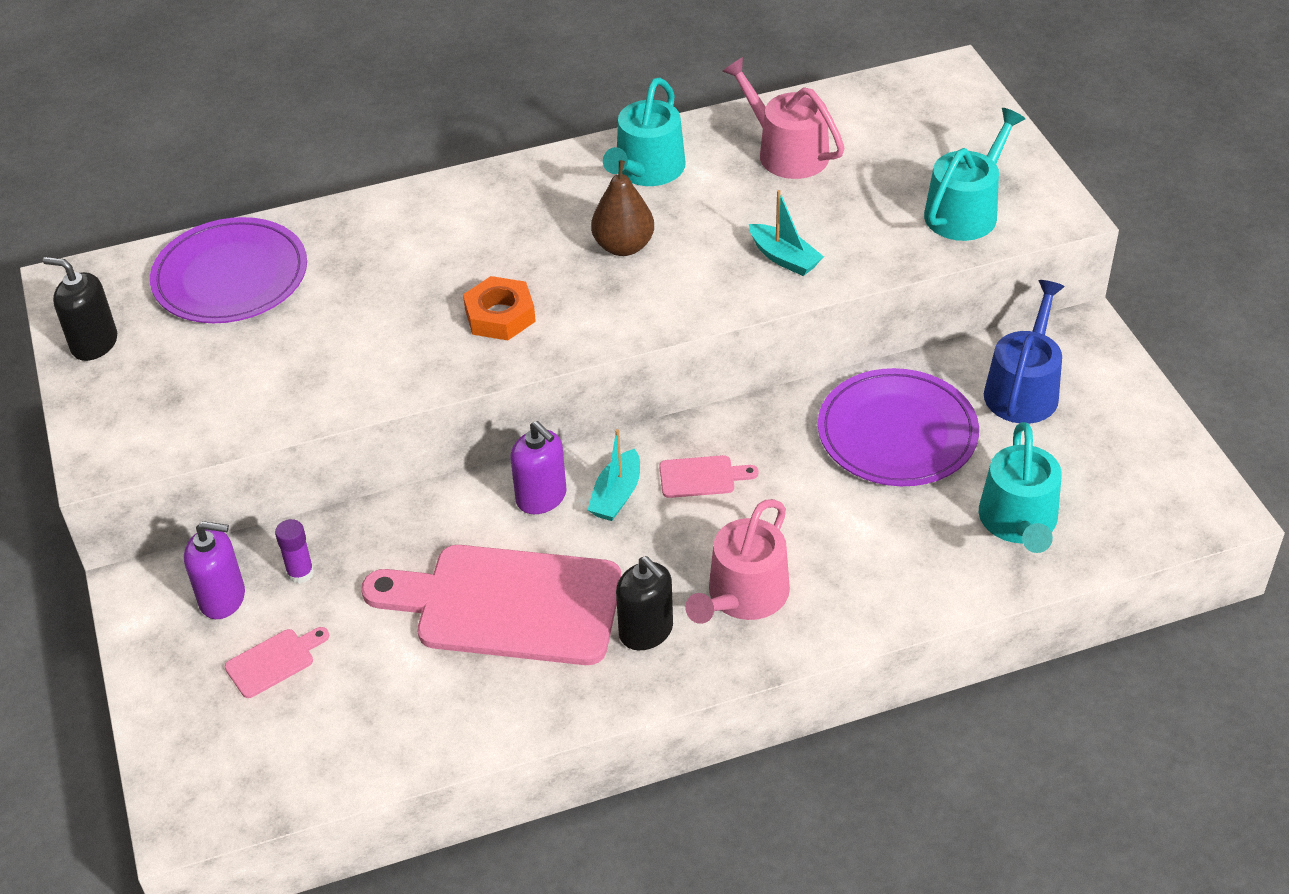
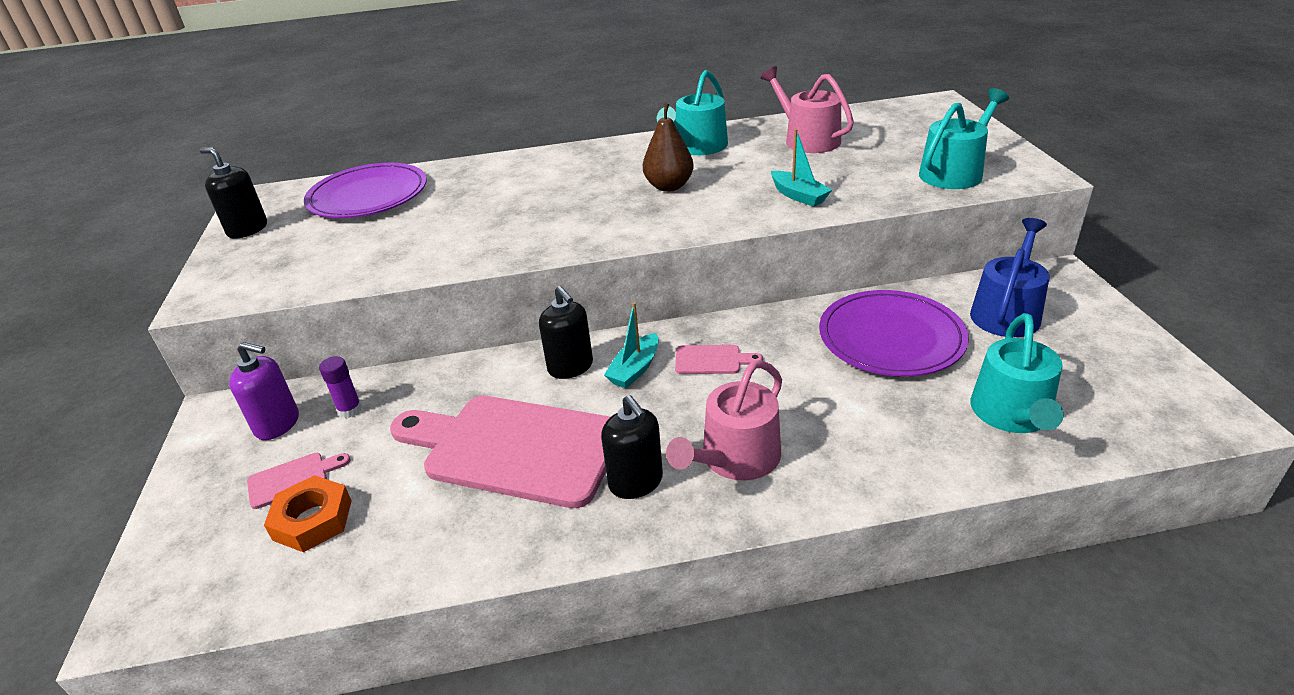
camera: 10 degrees right, 10 degrees down
orange nut [463,276,536,340] -> orange nut moved to [264,475,352,552]
purple soap dispenser [510,421,567,514] -> black soap dispenser [539,286,593,379]

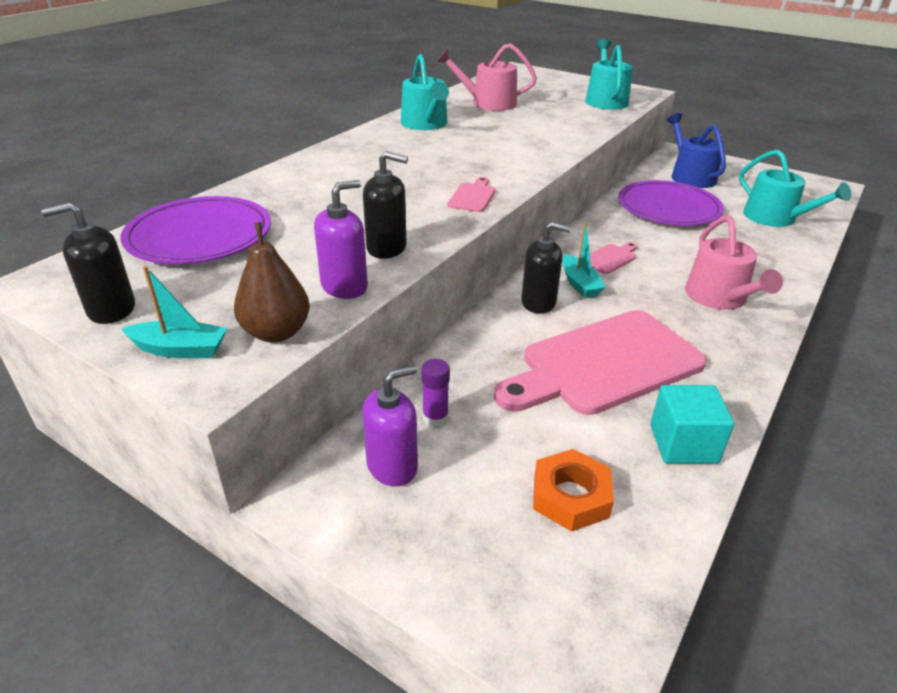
camera: 50 degrees left, 0 degrees up
pink cutting board [247,453,350,509] -> pink cutting board moved to [447,177,496,212]
black soap dispenser [601,395,663,499] -> black soap dispenser moved to [363,151,408,259]
brown pear [643,103,694,192] -> brown pear moved to [234,222,310,343]
turquoise boat [771,129,832,207] -> turquoise boat moved to [122,266,227,358]
none -> purple soap dispenser [314,180,368,299]
none -> turquoise cube [650,385,734,464]

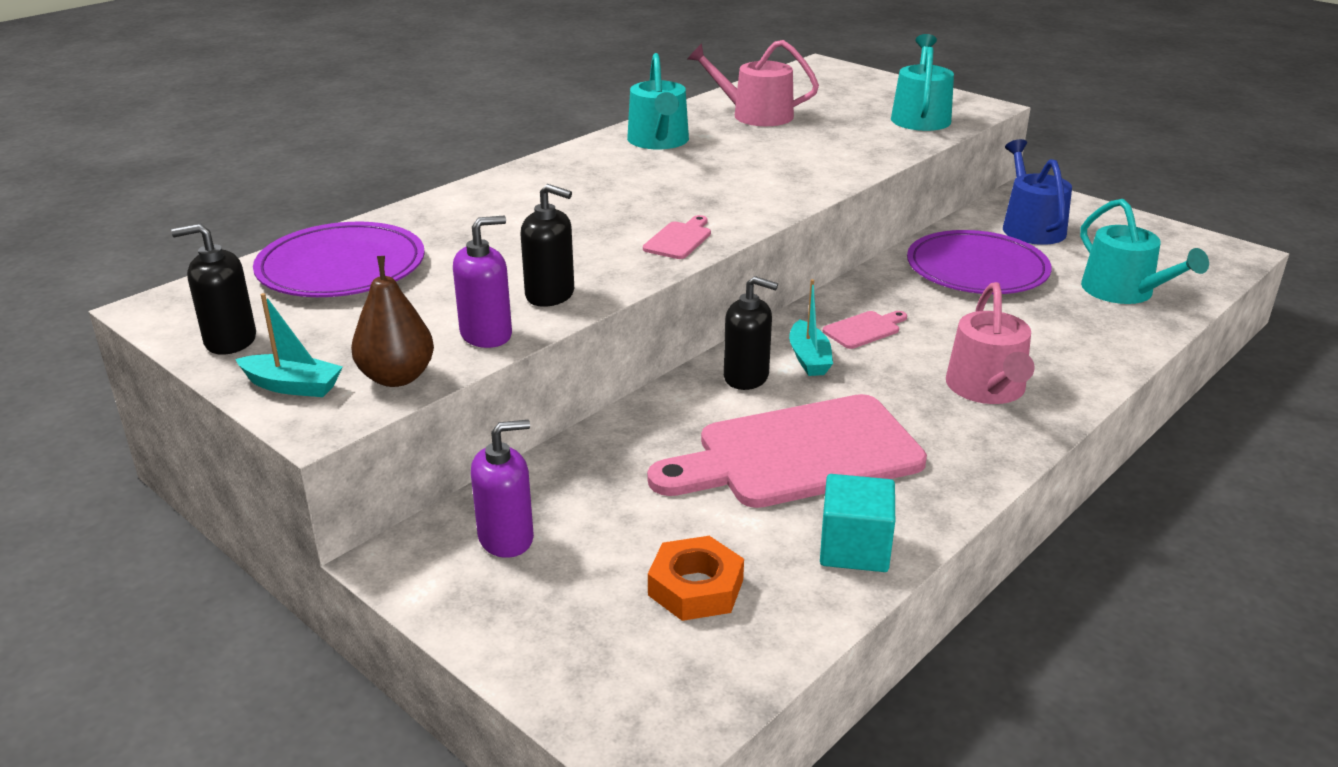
camera: 10 degrees right, 5 degrees down
purple glue stick [422,359,450,427] -> none

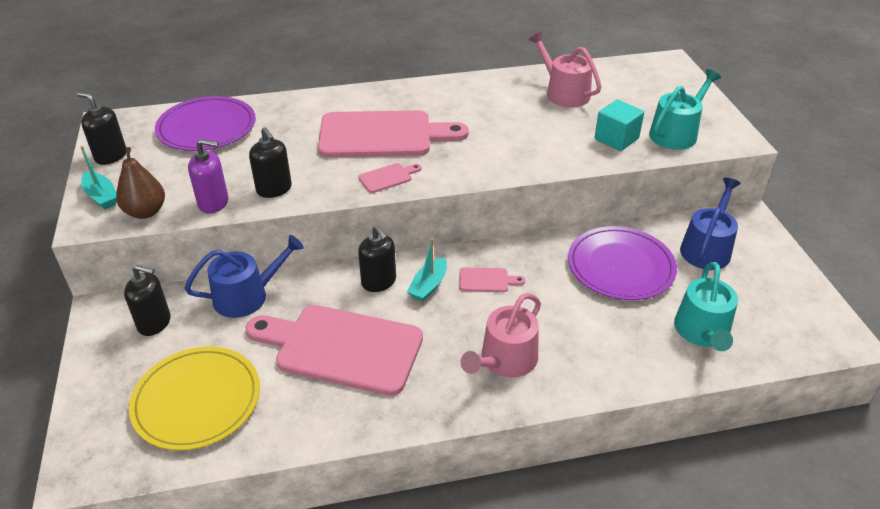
camera: 35 degrees right, 10 degrees up
purple soap dispenser [471,420,534,558] -> black soap dispenser [124,265,171,336]
turquoise watering can [627,53,689,149] -> none
orange nut [648,536,744,621] -> yellow plate [129,346,260,451]
turquoise cube [820,474,895,572] -> turquoise cube moved to [594,100,644,151]
none -> blue watering can [184,235,304,318]
none -> pink cutting board [318,110,469,157]

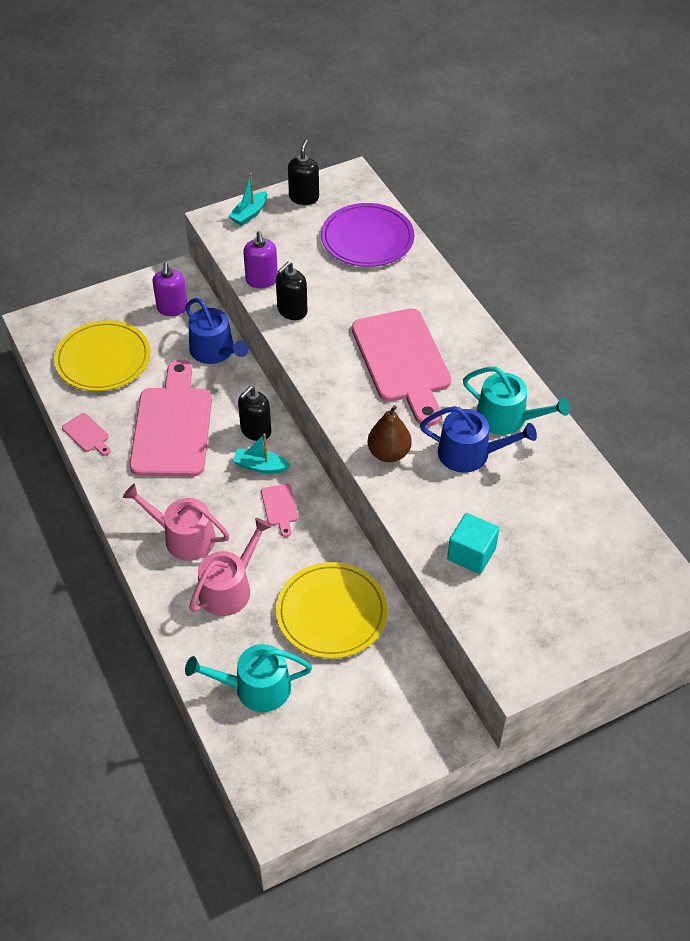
camera: 75 degrees right, 10 degrees up
brown pear [116,147,165,219] -> brown pear moved to [368,405,412,462]
black soap dispenser [124,265,171,336] -> purple soap dispenser [152,263,187,316]
pink cutting board [359,163,422,193] -> pink cutting board moved to [62,413,111,456]
pink watering can [529,31,601,107] -> pink watering can moved to [189,518,272,616]
purple plate [568,226,677,300] -> yellow plate [276,562,388,659]
turquoise watering can [649,69,721,150] -> turquoise watering can moved to [463,367,570,435]
blue watering can [680,178,741,270] -> blue watering can moved to [420,406,537,473]

